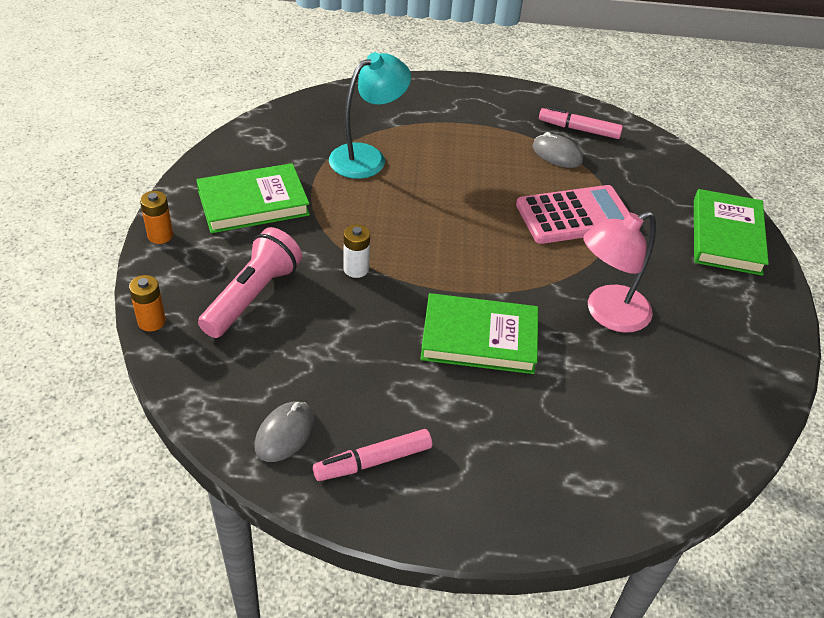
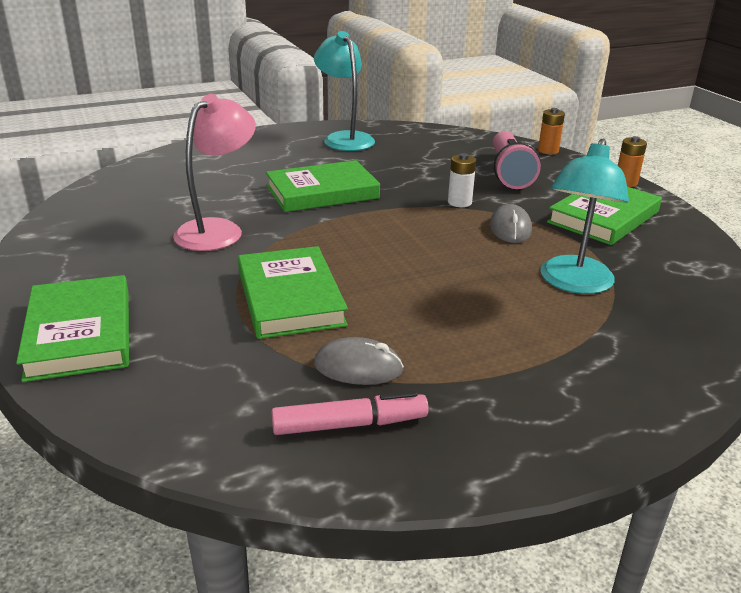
camera: 155 degrees right, 15 degrees down
grey mouse [254,401,315,462] -> grey mouse moved to [490,204,532,243]
pink marker [313,429,432,481] -> turquoise lamp [314,31,375,151]
pink calculator [516,185,630,244] -> green book [238,246,348,339]

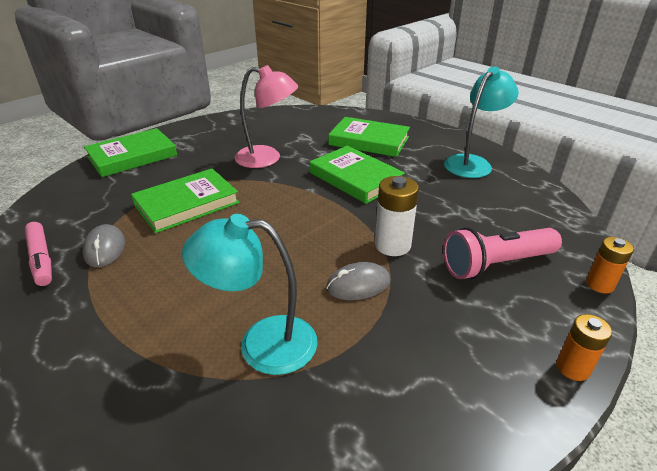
camera: 70 degrees right, 5 degrees up
white battery [448,153,476,207] -> white battery [375,176,419,256], size x1.52
green book [547,187,662,245] -> green book moved to [328,117,410,157]

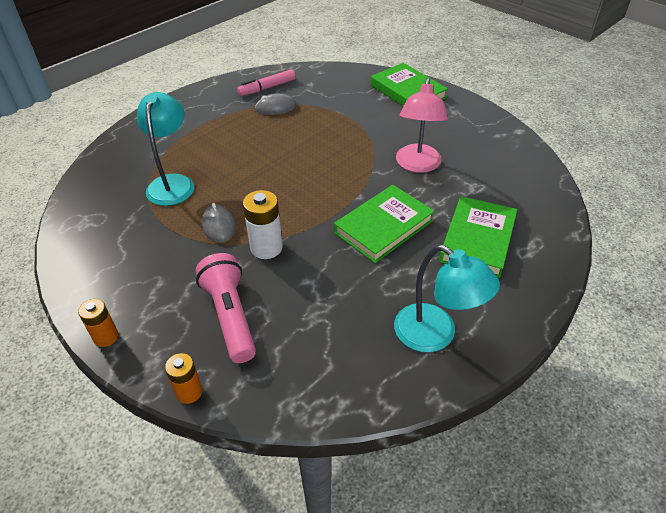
camera: 90 degrees right, 10 degrees up
green book [131,169,240,233] -> none

